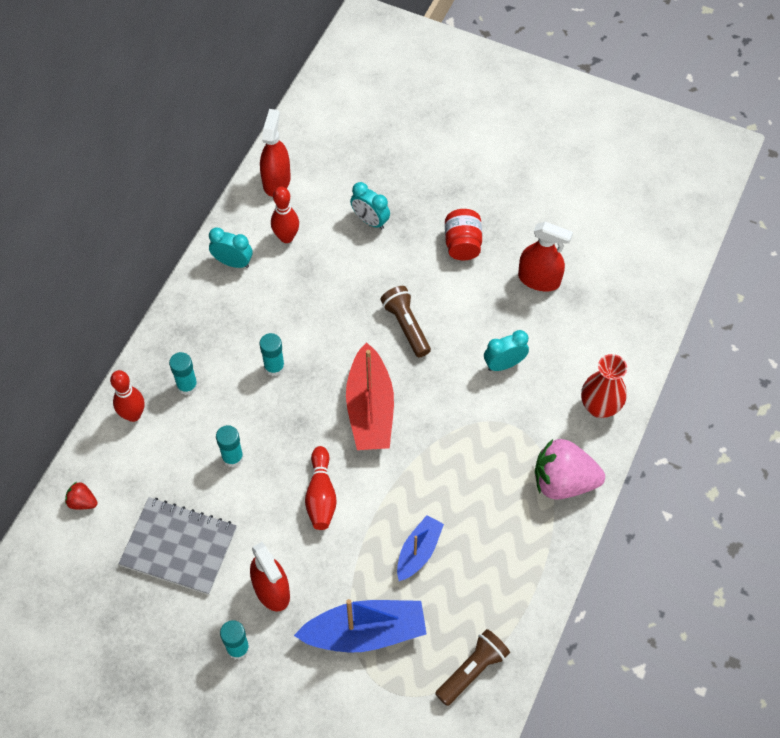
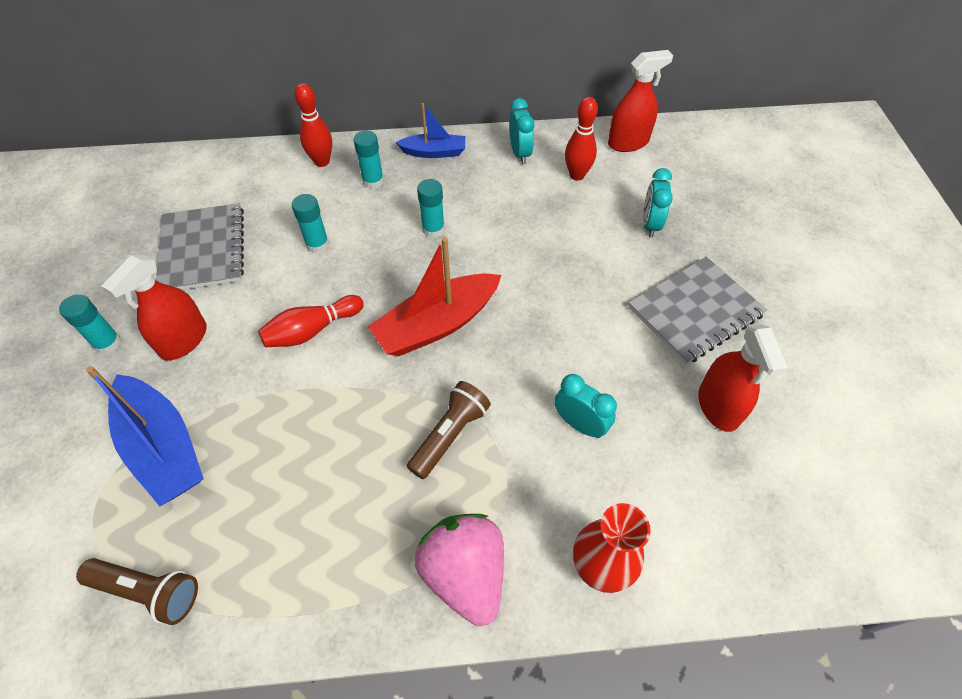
camera: 60 degrees right, 5 degrees down
red strawberry [65,482,98,509] -> none
brown flashlight [380,286,431,358] -> brown flashlight moved to [407,381,491,479]
blue boat [397,515,444,581] -> blue boat moved to [395,103,465,158]
red jar [445,209,482,260] -> grey notebook [628,257,767,364]

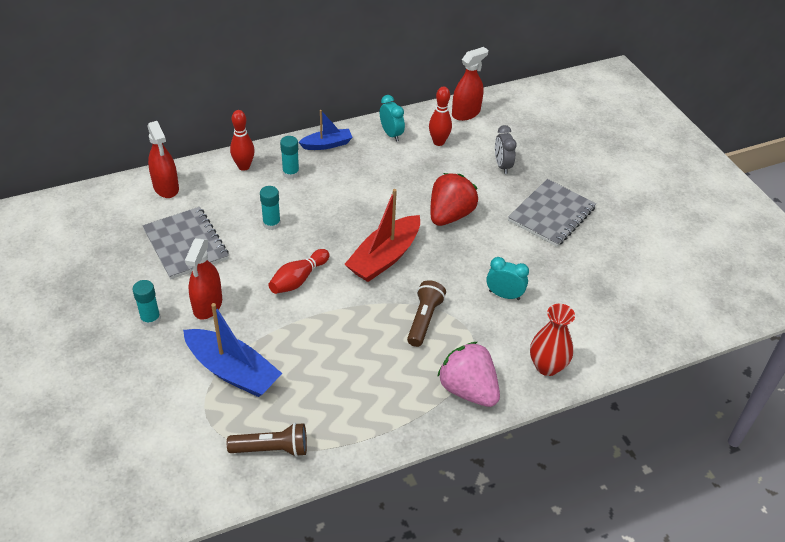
camera: 20 degrees left, 10 degrees down
turquoise glue stick [417,179,445,238] -> none
turquoise clock [643,168,673,238] -> grey clock [495,125,517,174]
red spray bottle [698,325,788,432] -> red spray bottle moved to [147,121,179,198]
none -> red strawberry [430,173,478,226]

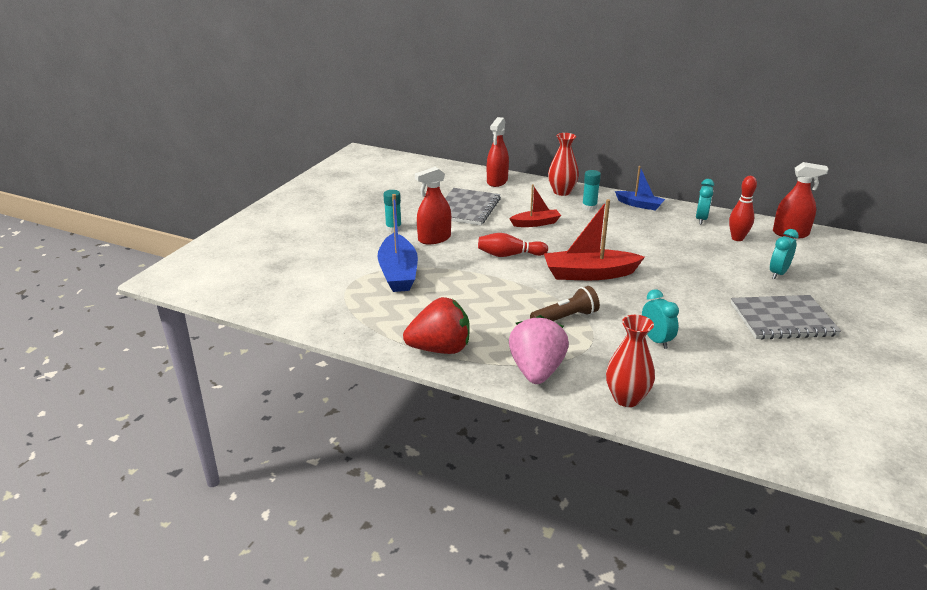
camera: 50 degrees right, 15 degrees down
brown flashlight [227,423,307,457] -> none
red bowling pin [230,110,255,171] -> red vase [548,133,579,196]
turquoise glue stick [260,186,281,230] -> red boat [509,184,561,227]
red strawberry [430,173,478,226] -> red strawberry moved to [403,297,470,354]
grey clock [495,125,517,174] -> turquoise clock [770,229,799,279]

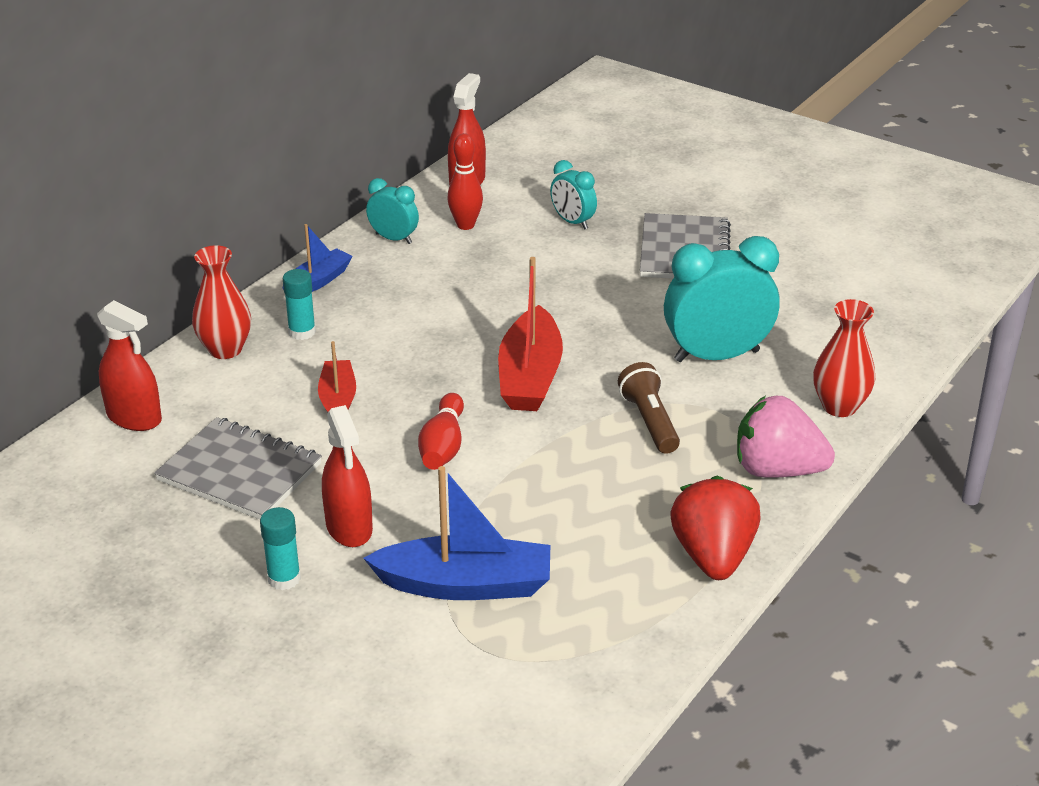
camera: 80 degrees left, 5 degrees up
turquoise clock [642,289,679,349] -> turquoise clock [664,236,780,362], size x1.88

